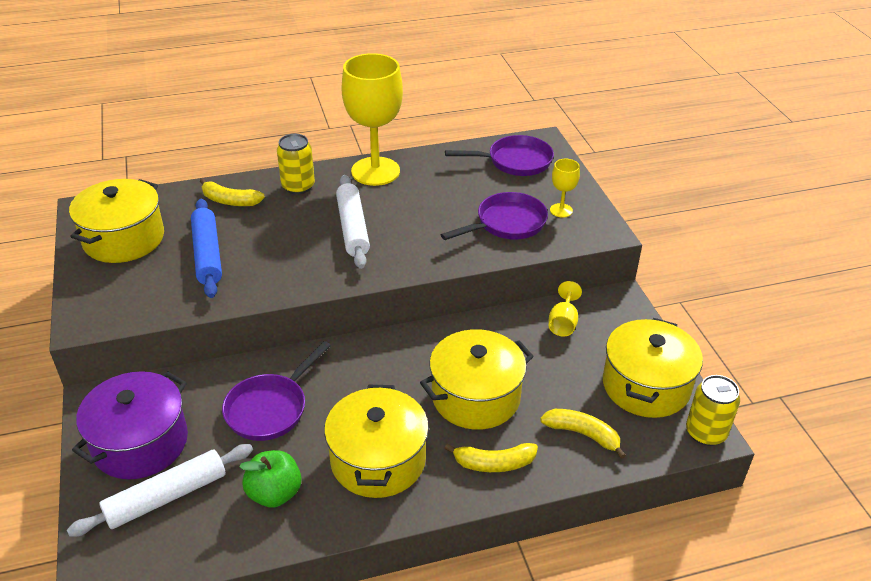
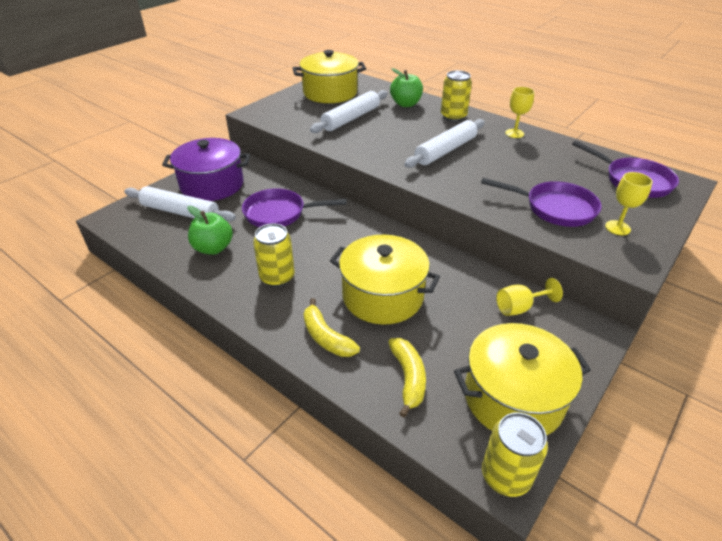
camera: 55 degrees right, 0 degrees up
blue rolling pin [191,199,222,298] -> white rolling pin [310,90,388,133]
yellow banana [200,178,265,206] -> green apple [390,68,423,107]
yellow pot [324,385,429,498] -> yellow can [253,223,295,287]
yellow goblet [341,53,403,186] -> yellow goblet [505,87,534,138], size x0.44

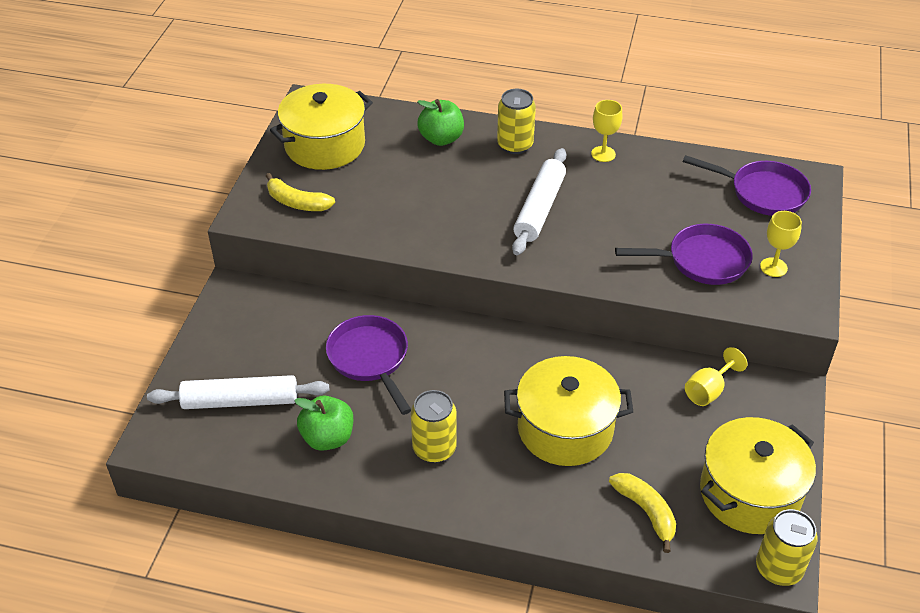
camera: 25 degrees left, 5 degrees up
purple pot [162,138,250,201] -> none
purple pan [242,188,347,227] -> purple pan turned 90 degrees clockwise [326,315,411,415]
yellow banana [303,298,360,357] -> yellow banana moved to [266,173,335,211]
white rolling pin [310,90,388,133] -> none

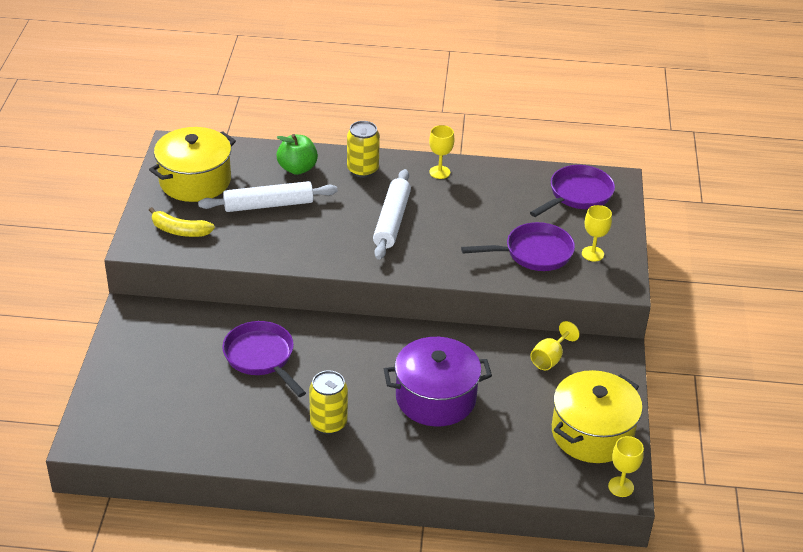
camera: 10 degrees left, 5 degrees down
white rolling pin [147,375,329,409] -> white rolling pin moved to [198,181,338,212]
green apple [294,396,353,451] -> none
yellow pot [504,356,633,466] -> purple pot [384,337,492,426]
yellow banana [609,473,676,553] -> none
purple pan [683,155,811,216] -> purple pan turned 60 degrees counterclockwise [530,165,615,217]
yellow can [756,509,818,586] -> yellow goblet [608,436,644,497]

